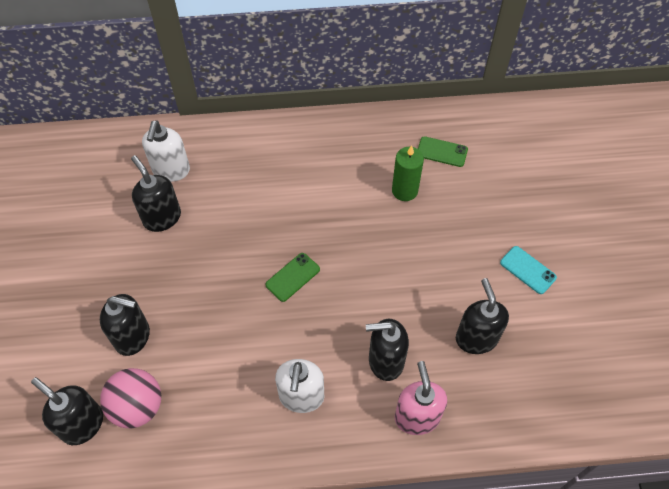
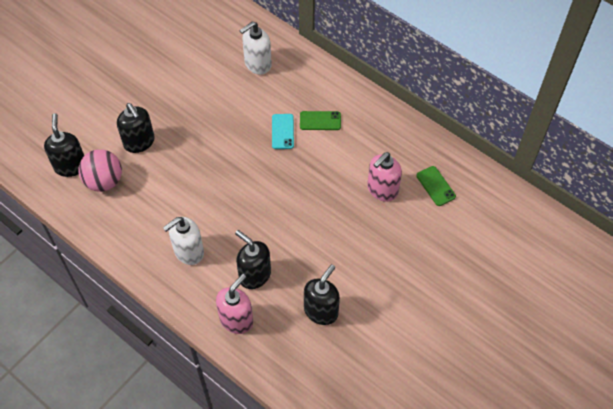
camera: 45 degrees right, 0 degrees up
black soap dispenser [131,155,181,232] -> none
green phone [265,253,320,302] -> green phone moved to [300,111,341,130]
green candle [392,145,424,201] -> pink soap dispenser [367,152,402,202]
turquoise phone [500,246,557,294] -> turquoise phone moved to [272,114,294,149]

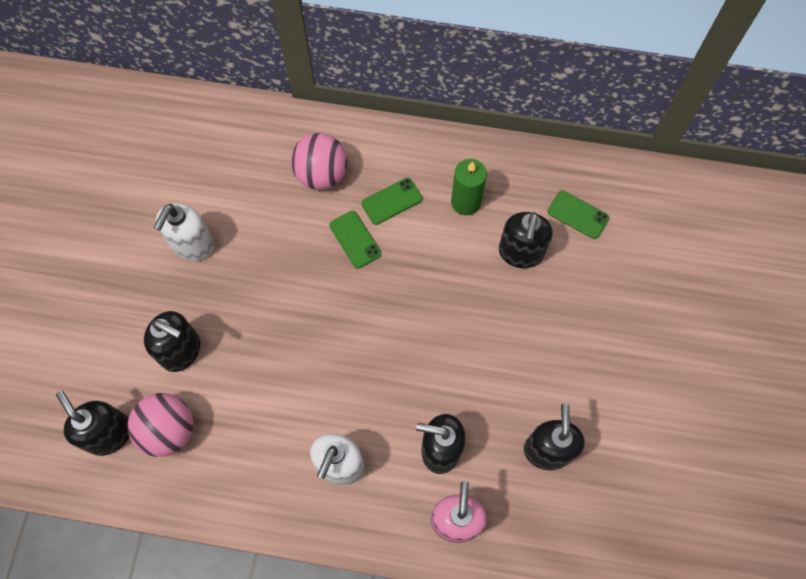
camera: 30 degrees left, 10 degrees up
white soap dispenser [239,21,272,75] -> white soap dispenser moved to [154,203,214,261]
turquoise phone [272,114,294,149] -> green phone [329,211,381,269]
pink soap dispenser [367,152,402,202] -> black soap dispenser [499,212,553,268]
none -> pink ball [291,133,348,190]
none -> green candle [451,159,487,215]

